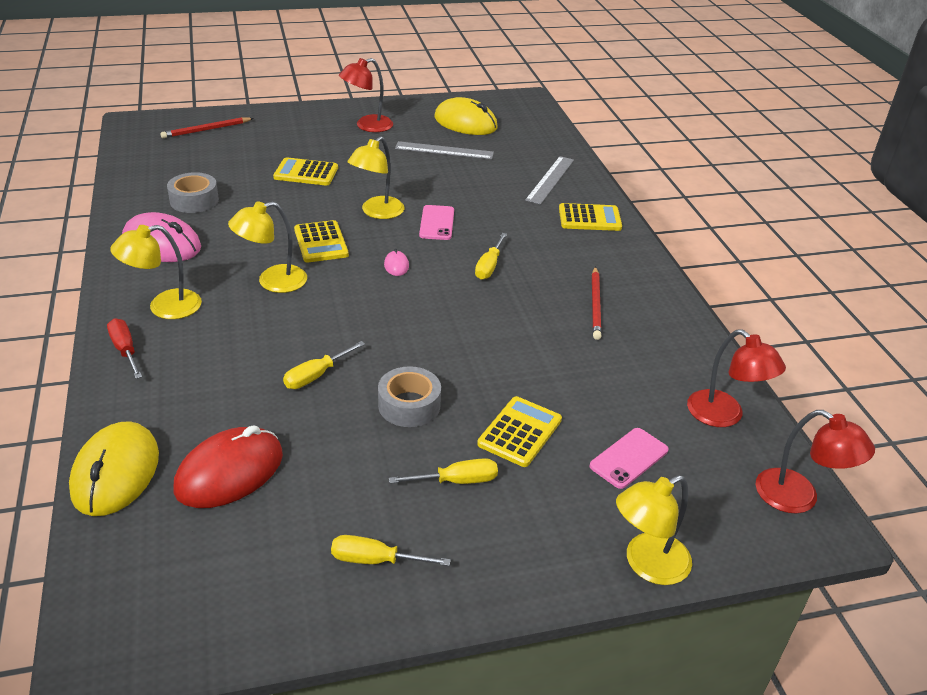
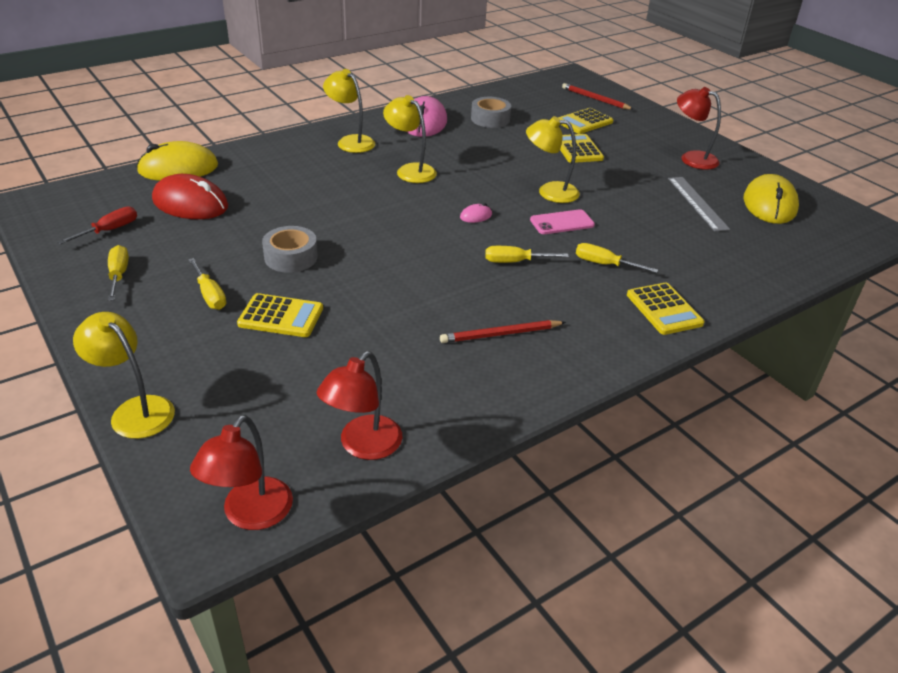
camera: 70 degrees right, 0 degrees up
red screwdriver [107,318,142,379] -> red screwdriver moved to [58,206,137,244]
yellow screwdriver [283,341,365,389] -> yellow screwdriver moved to [576,243,658,273]
yellow calculator [294,220,349,262] -> yellow calculator moved to [558,108,613,134]
grey ruler [525,156,574,205] -> none
pink phone [589,428,669,489] -> none

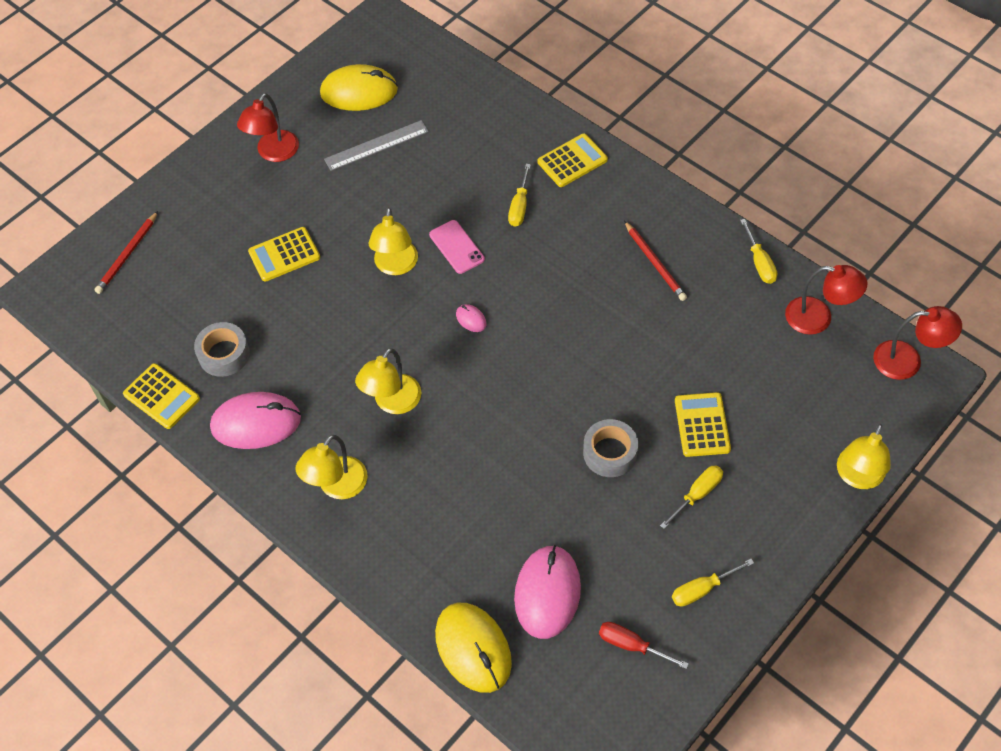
camera: 100 degrees left, 20 degrees up
red mouse [152,174,228,219] -> pink mouse [514,545,581,639]
yellow screwdriver [485,246,569,263] -> yellow screwdriver moved to [740,219,777,284]
yellow calculator [558,108,613,134] -> yellow calculator moved to [123,363,200,429]

